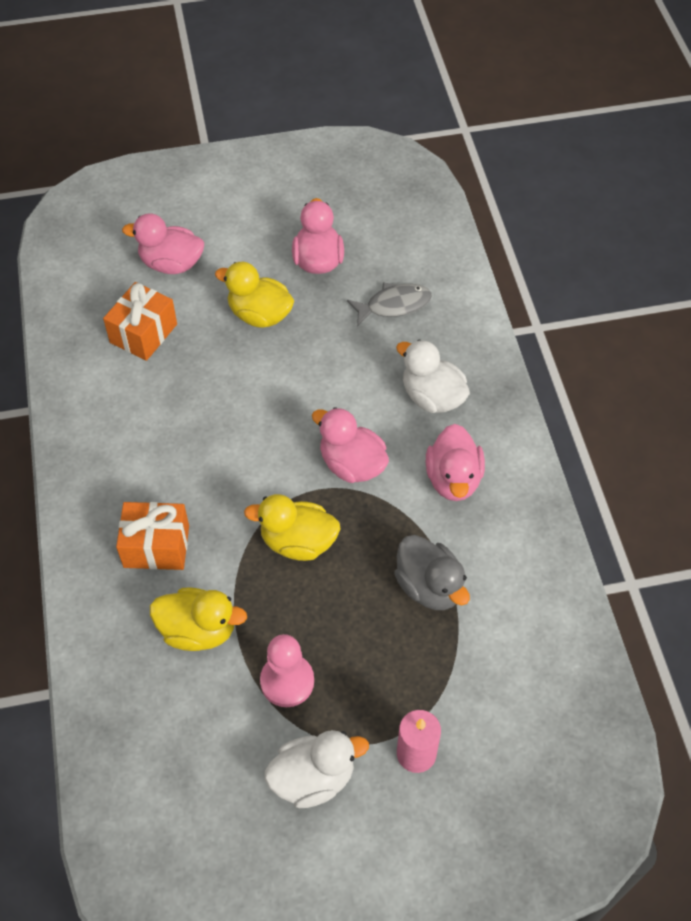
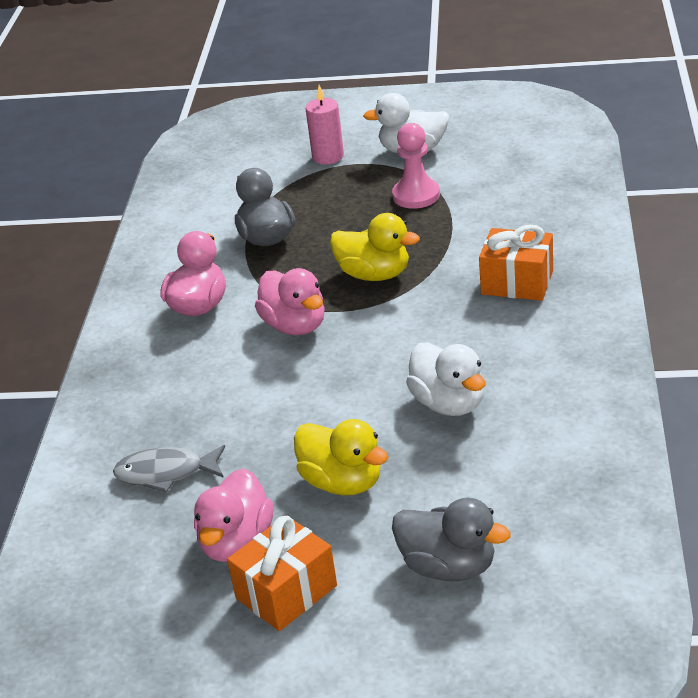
camera: 160 degrees left, 20 degrees down
orange gift [103,282,177,361] -> orange gift moved to [227,515,337,631]
pink duck [122,214,204,274] -> grey duck [392,498,511,581]
yellow duck [150,587,247,651] -> none
white duck [396,340,470,413] -> white duck moved to [406,342,485,416]

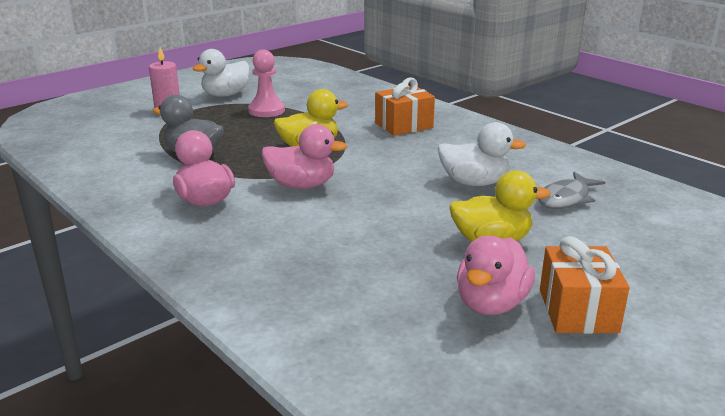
camera: 50 degrees left, 10 degrees down
grey fish [113,445,225,493] -> grey fish moved to [538,172,605,209]
pink duck [194,468,273,562] -> pink duck turned 60 degrees clockwise [457,235,535,315]
grey duck [392,498,511,581] -> none

